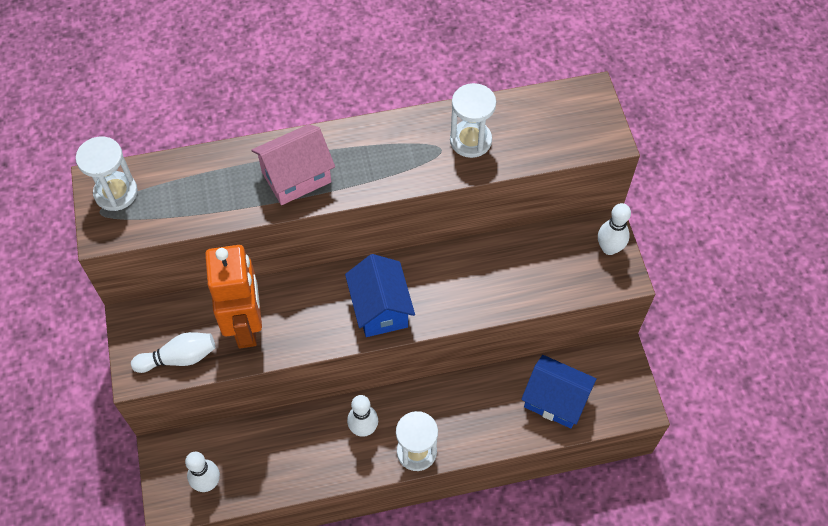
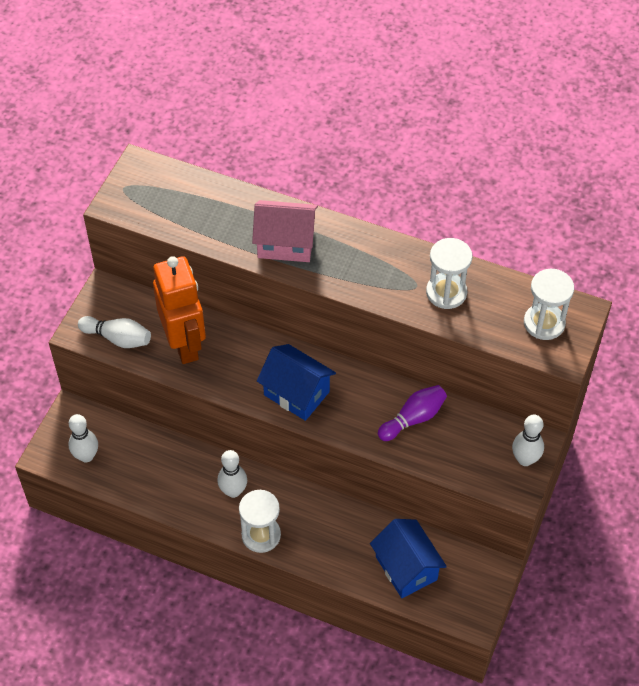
camera: 35 degrees right, 5 degrees down
white hourglass [76,137,138,211] -> white hourglass moved to [524,269,574,340]
orange robot [205,245,262,348] -> orange robot turned 45 degrees counterclockwise [153,256,206,364]
blue house [345,254,415,337] -> blue house turned 75 degrees counterclockwise [257,344,336,421]
none -> purple bowling pin [378,385,447,441]

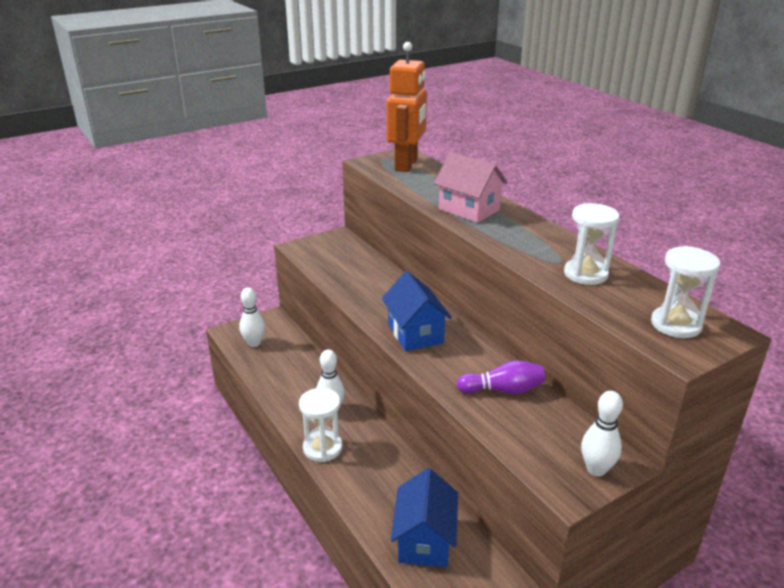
camera: 35 degrees right, 25 degrees down
white bowling pin [78,316,151,348] -> none
orange robot [153,256,206,364] -> orange robot moved to [387,42,427,172]

